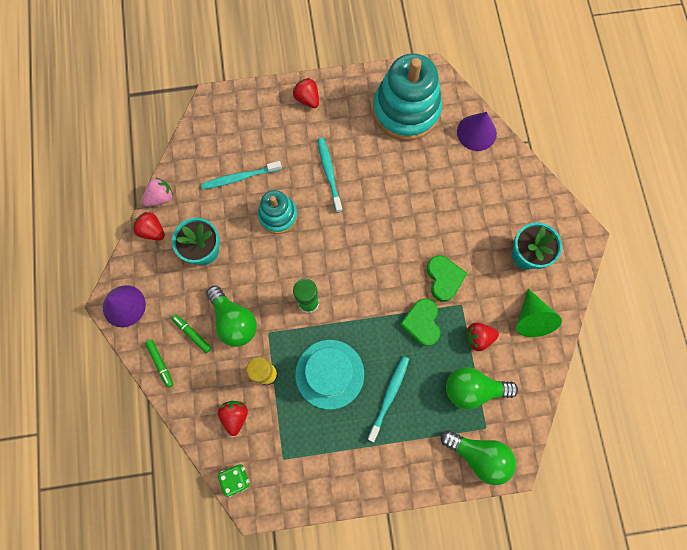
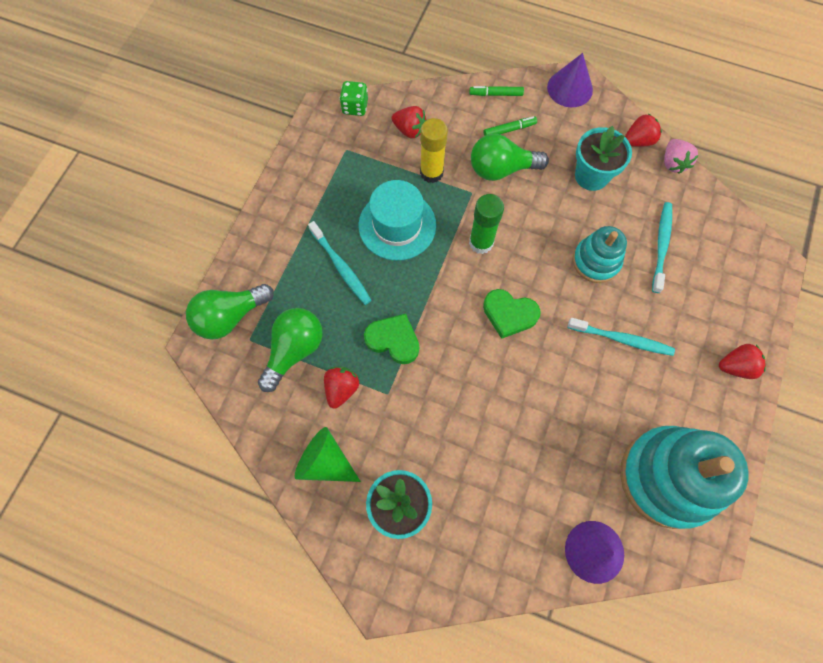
camera: 120 degrees right, 5 degrees down
green heart [427,255,467,302] -> green heart moved to [483,289,541,339]

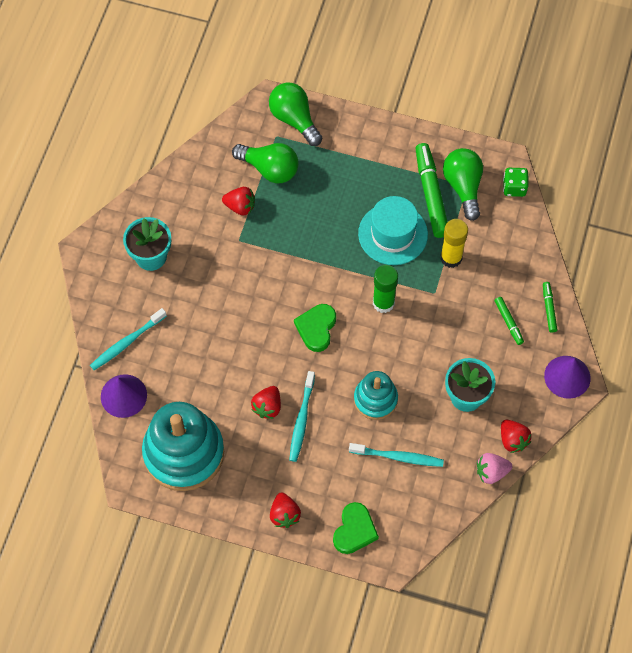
camera: 85 degrees right, 5 degrees down
green cone [295,427,361,482] -> none
turquoise toothbrush [308,221,372,305] -> turquoise toothbrush moved to [90,308,167,370]
green heart [364,314,419,364] -> green heart moved to [333,502,379,554]
red strawberry [392,106,426,138] -> red strawberry moved to [251,386,281,419]
green light bulb [471,134,549,181] -> green light bulb moved to [443,148,483,221]
none -> green marker [415,143,447,238]

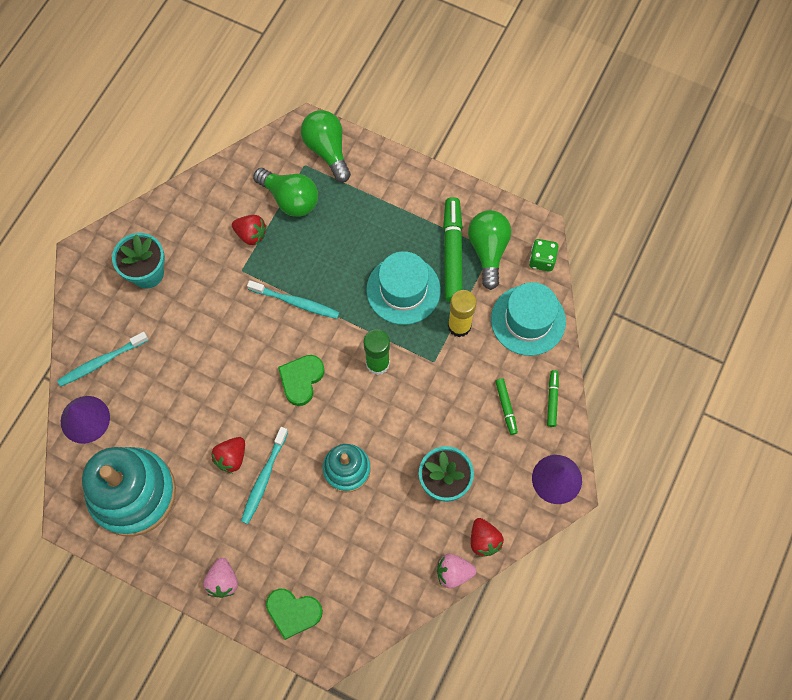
camera: 10 degrees right, 5 degrees up
red strawberry [270,492,301,528] -> pink strawberry [203,558,238,598]
green heart [333,502,379,554] -> green heart turned 75 degrees clockwise [266,588,323,640]
turquoise toothbrush [349,443,444,467] -> turquoise toothbrush moved to [247,280,339,319]
none -> turquoise hat [491,282,566,356]

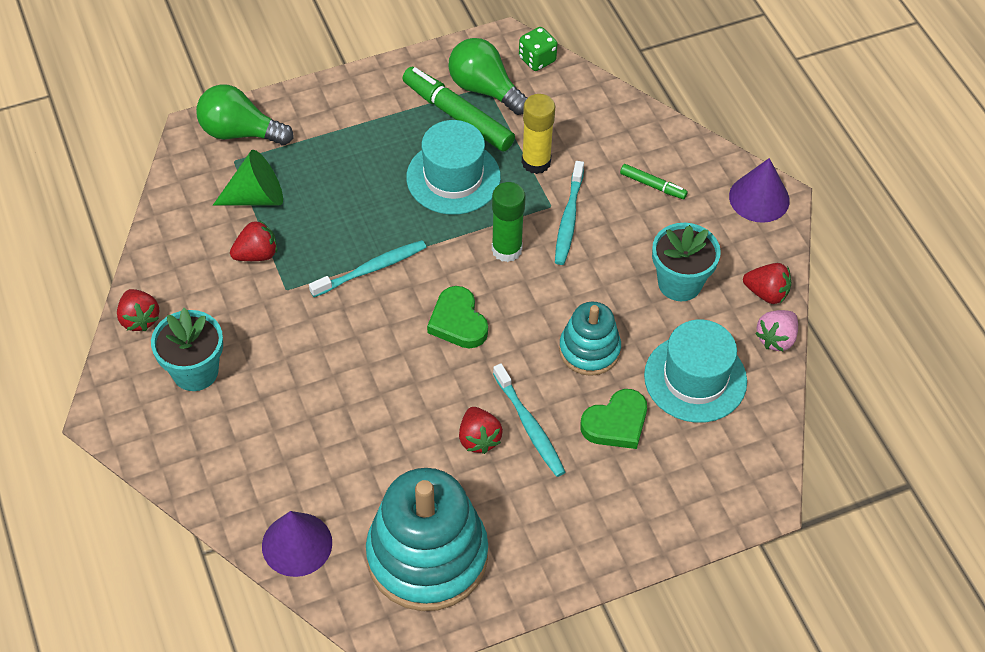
camera: 50 degrees left, 15 degrees down
turquoise toothbrush [57,332,148,387] -> turquoise toothbrush moved to [555,161,584,265]
pink strawberry [203,558,238,598] -> none
green light bulb [253,168,318,217] -> green cone [213,150,283,206]
green heart [266,588,323,640] -> green heart moved to [580,389,647,449]
turquoise hat [491,282,566,356] -> turquoise hat moved to [644,320,747,423]
green marker [547,370,559,427] -> none
none -> red strawberry [117,289,159,332]

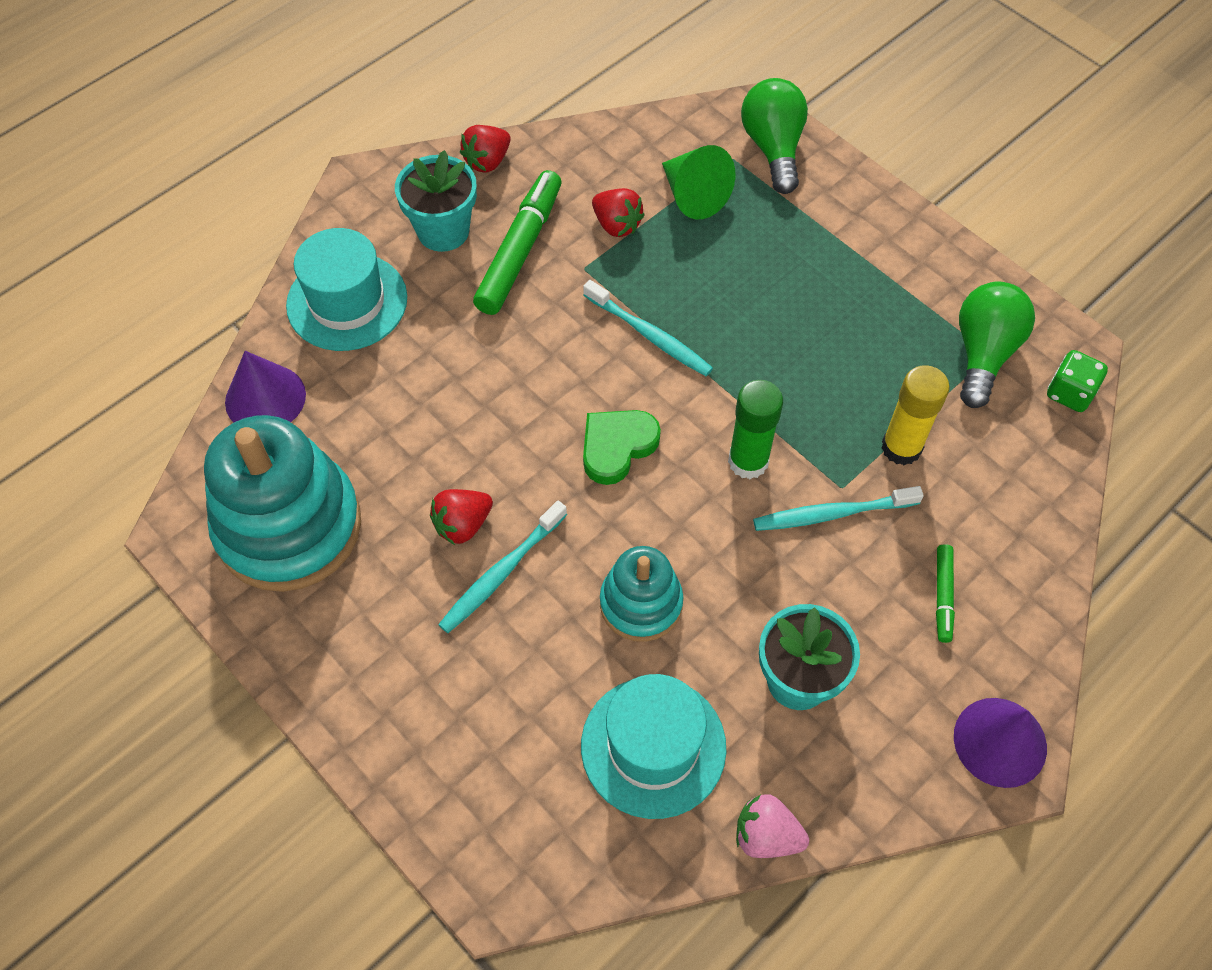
camera: 70 degrees right, 5 degrees up
green marker [402,67,515,152] -> green marker moved to [473,170,561,315]
turquoise hat [406,120,501,215] -> turquoise hat moved to [286,228,407,351]
green heart [580,389,647,449] -> none
red strawberry [743,263,791,304] -> none

